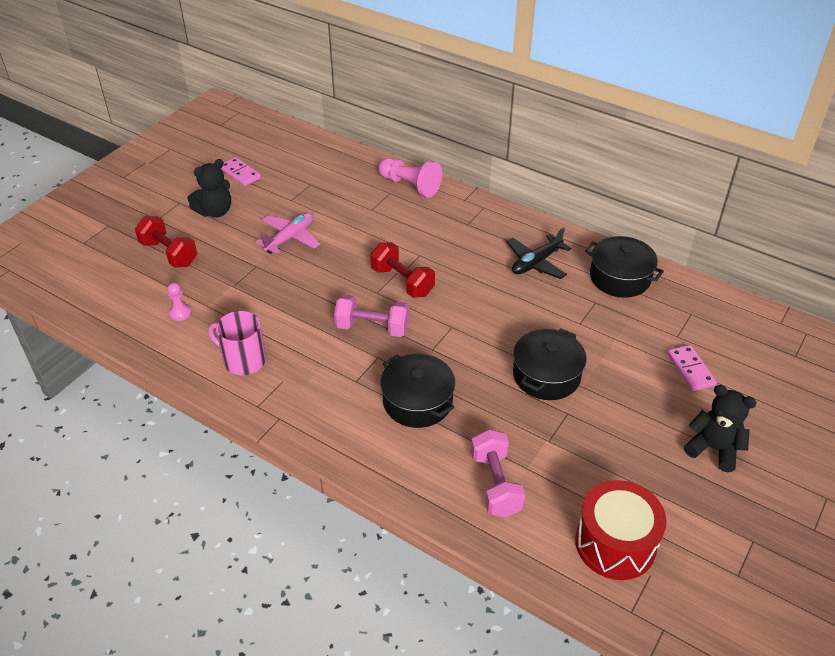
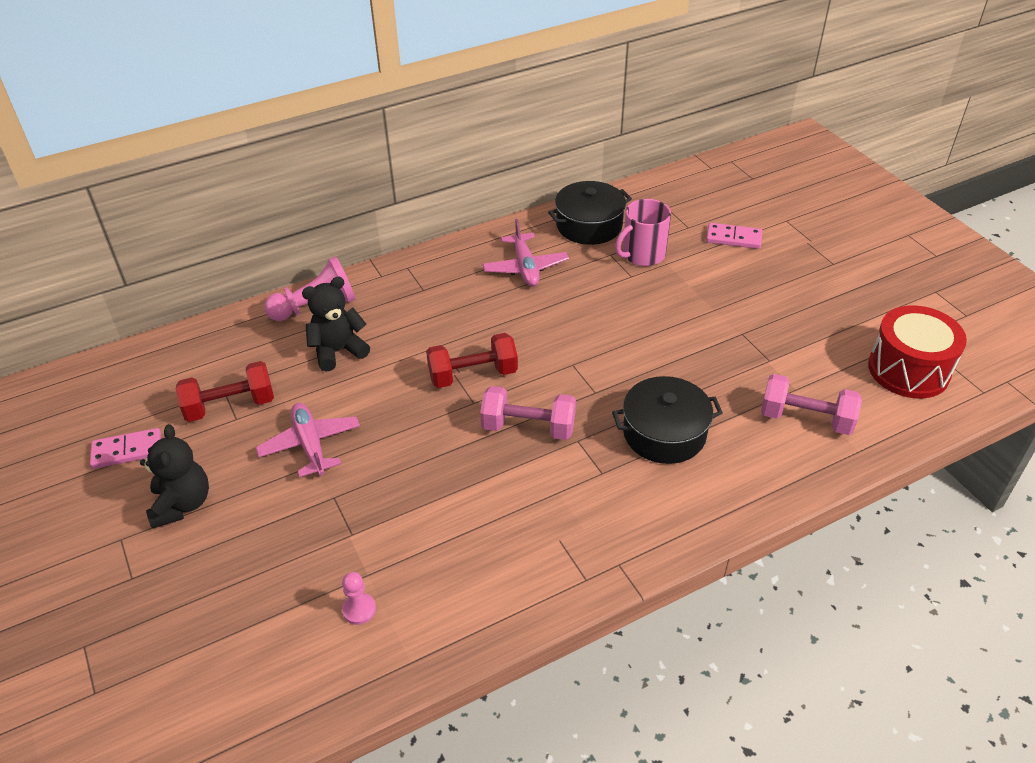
camera: 60 degrees left, 0 degrees up
red dumbbell [135,216,197,268] -> red dumbbell moved to [175,361,274,422]
pink mug [208,311,266,375] -> pink mug moved to [615,199,671,266]
pink dumbbell [334,295,409,337] -> pink dumbbell turned 60 degrees clockwise [480,386,576,440]
black plane [507,227,571,279] -> pink plane [482,219,569,287]
black pot [513,328,587,400] -> none
black teddy bear [684,385,757,472] -> black teddy bear moved to [302,277,370,371]

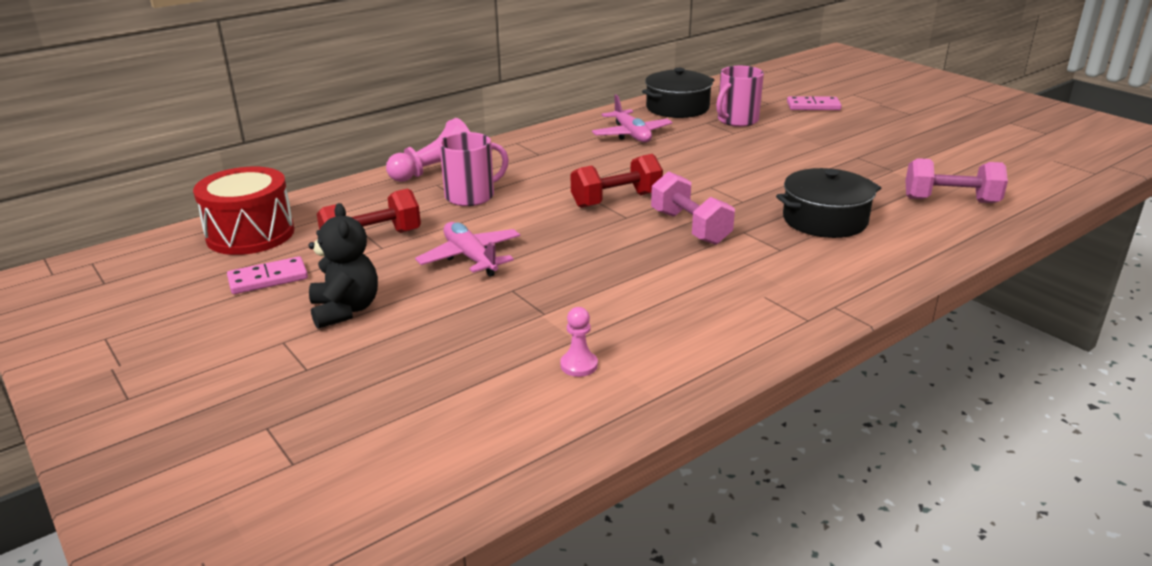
camera: 10 degrees left, 15 degrees down
black teddy bear [302,277,370,371] -> pink mug [439,132,509,206]
pink dumbbell [480,386,576,440] -> pink dumbbell turned 60 degrees clockwise [651,171,735,245]
red drum [868,305,967,398] -> red drum moved to [193,167,295,255]

